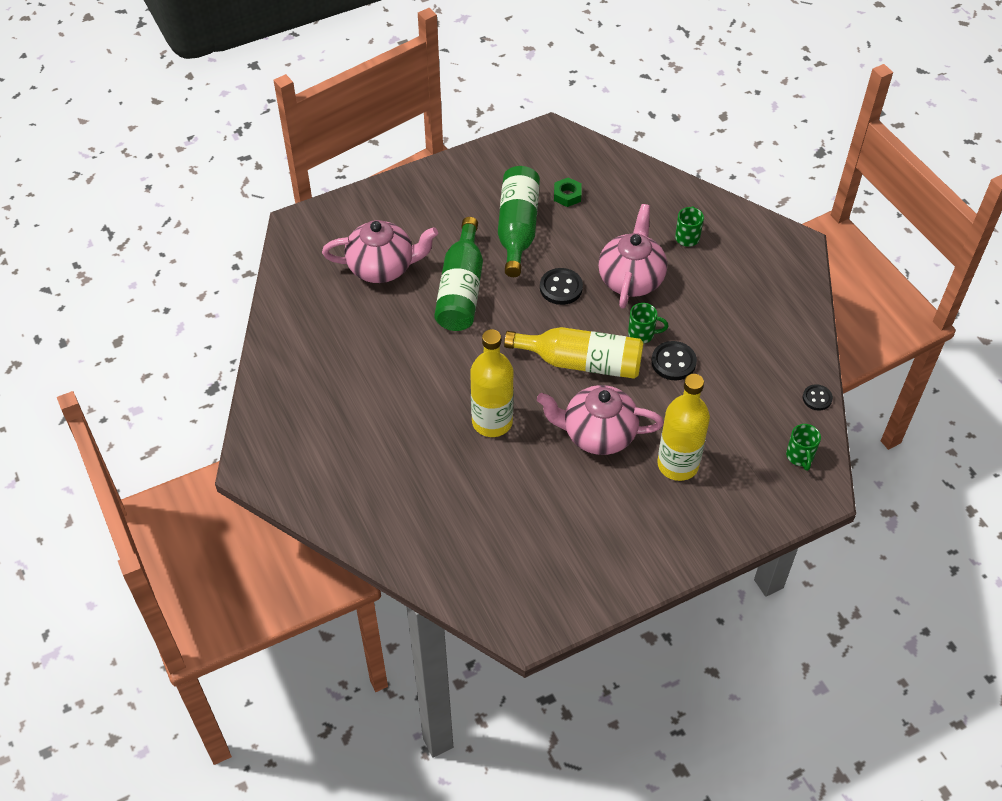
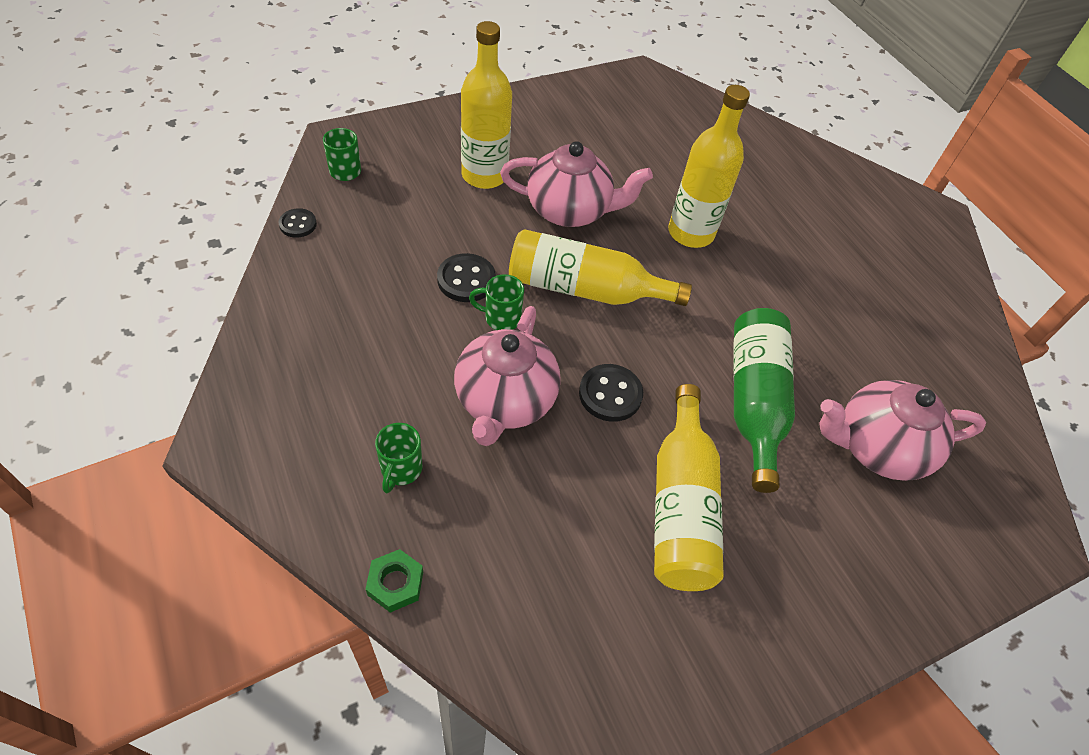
camera: 175 degrees right, 0 degrees up
green bottle [498,166,540,277] -> yellow bottle [654,384,724,591]
green nut [554,177,582,207] -> green nut moved to [366,549,423,613]

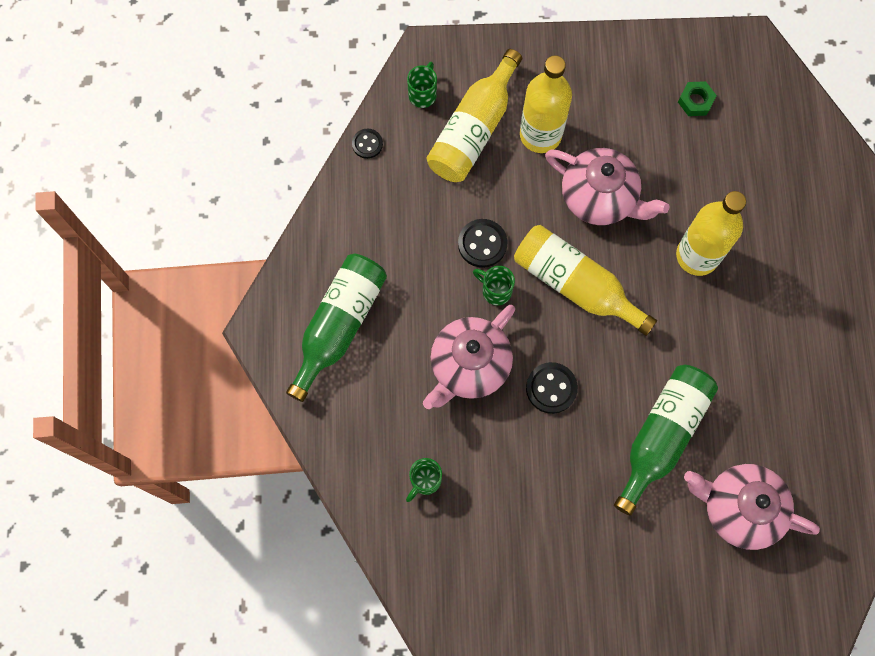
camera: 30 degrees right, 20 degrees up
green nut [366,549,423,613] -> green nut moved to [678,81,717,116]
green mug [375,423,422,493] -> green mug moved to [406,458,442,502]
yellow bottle [654,384,724,591] -> yellow bottle moved to [427,49,522,182]
none -> green bottle [286,254,387,402]

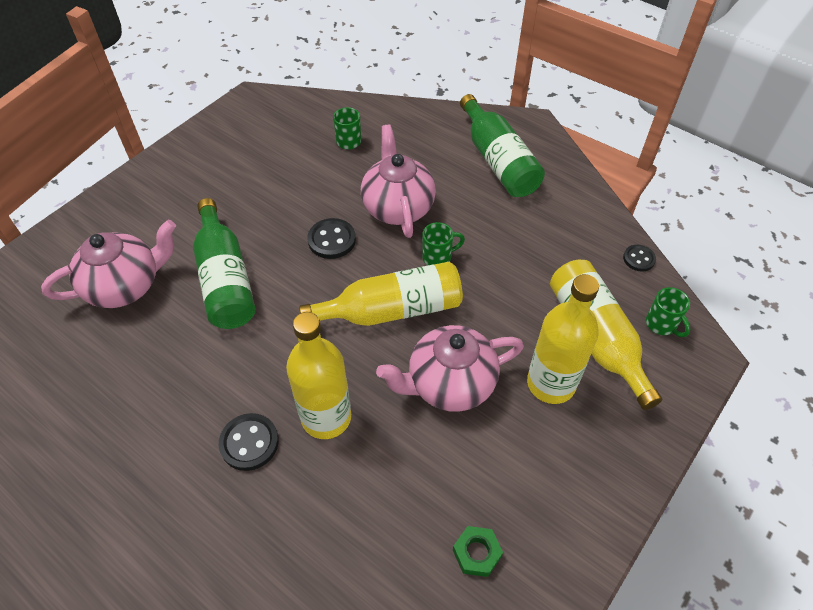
camera: 130 degrees right, 20 degrees down
black button [458,219,507,268] -> black button moved to [219,413,279,471]

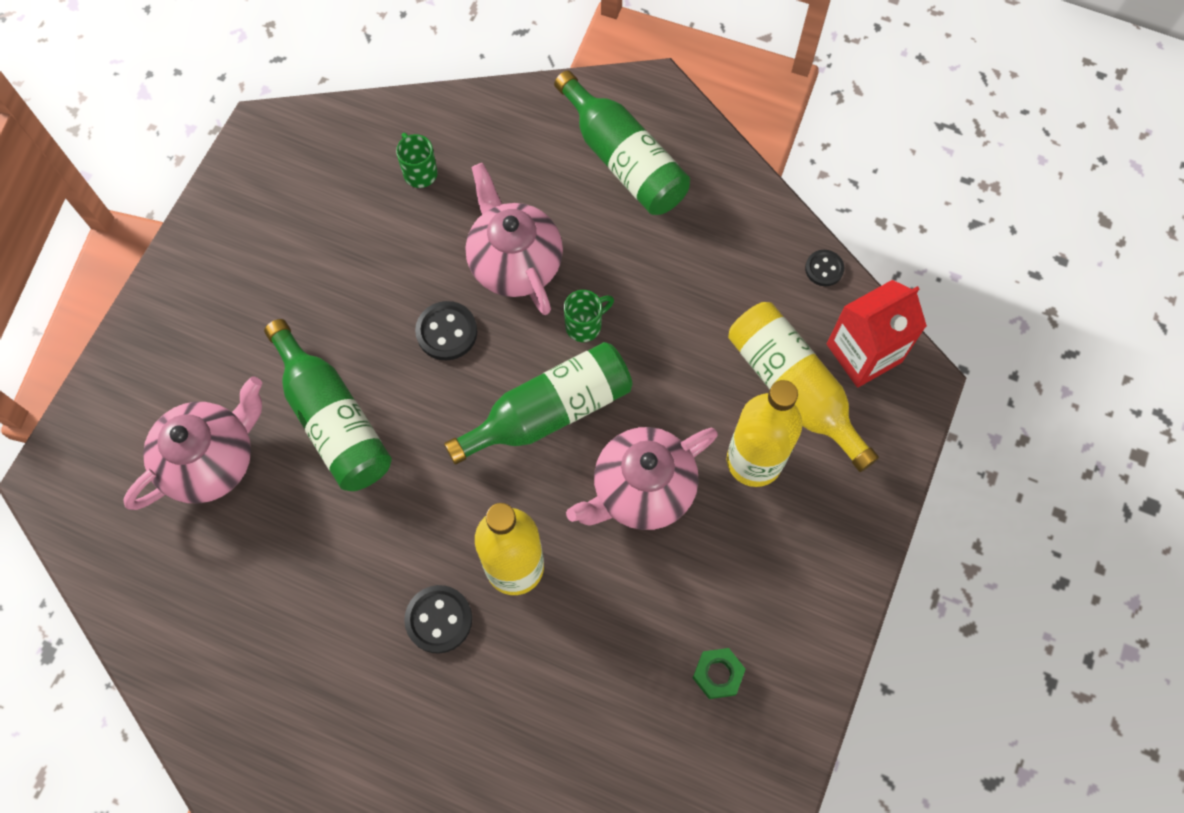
camera: 15 degrees left, 15 degrees up
yellow bottle [299,262,463,326] -> green bottle [444,342,632,465]
green mug [646,287,690,337] -> red carton [827,280,927,388]

